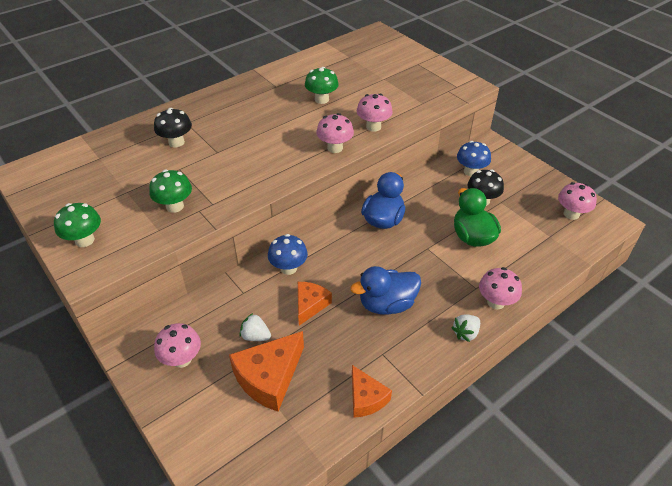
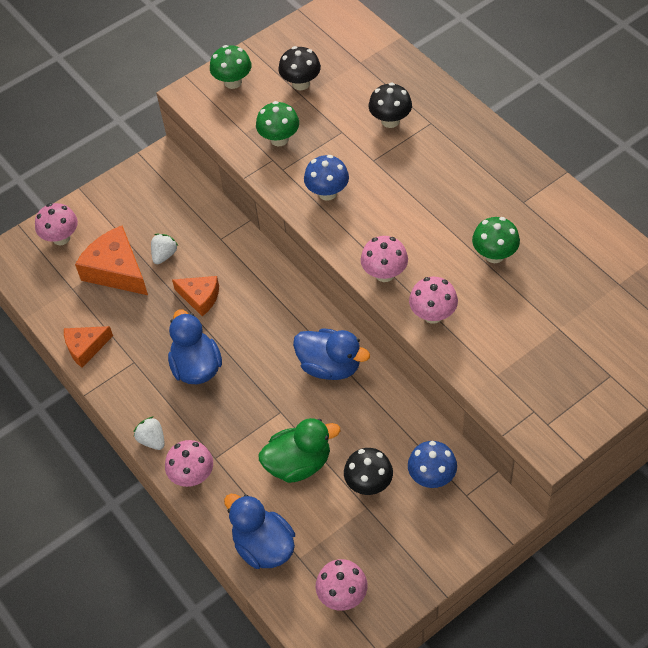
camera: 95 degrees right, 10 degrees up
pink mushroom [154,323,201,368] -> pink mushroom moved to [35,203,78,245]
blue mushroom [268,234,308,275] -> blue mushroom moved to [304,155,349,201]
none -> blue duck [224,494,295,569]
none -> black mushroom [278,46,321,90]

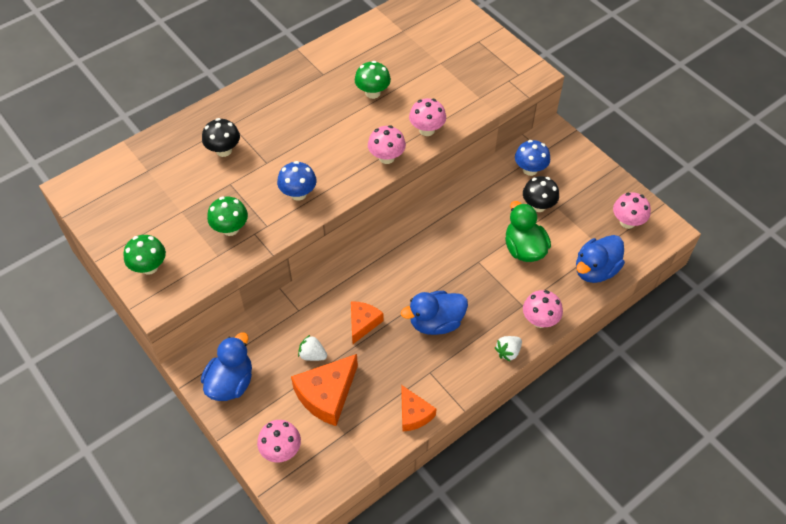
camera: 95 degrees left, 0 degrees up
black mushroom [278,46,321,90] -> none
blue duck [293,328,370,380] -> blue duck moved to [201,332,252,401]

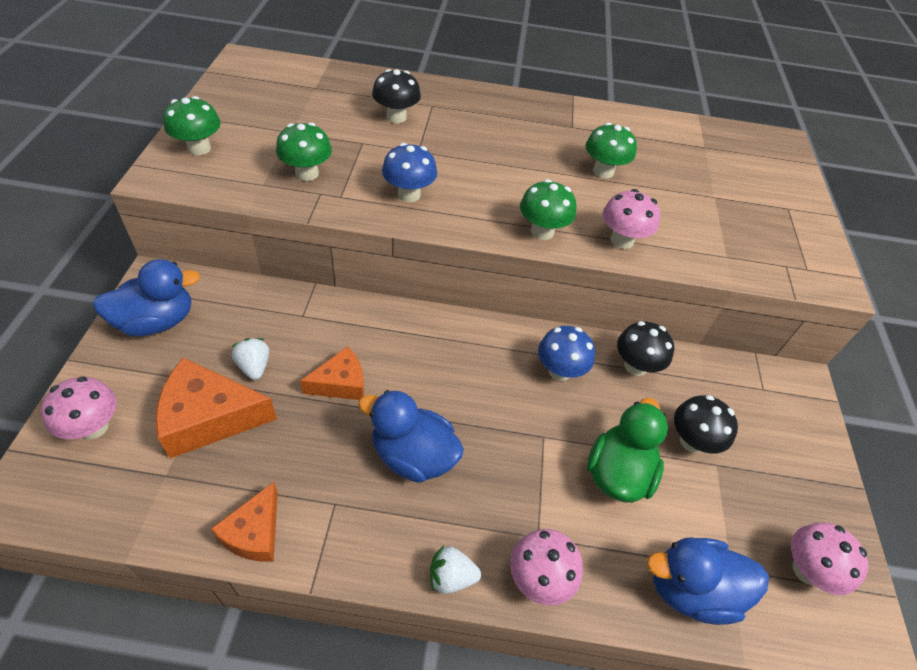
camera: 40 degrees right, 5 degrees down
pink mushroom [368,125,406,164] -> green mushroom [520,179,577,240]
blue mushroom [515,140,550,176] -> blue mushroom moved to [538,326,595,381]
none -> black mushroom [617,321,674,376]

